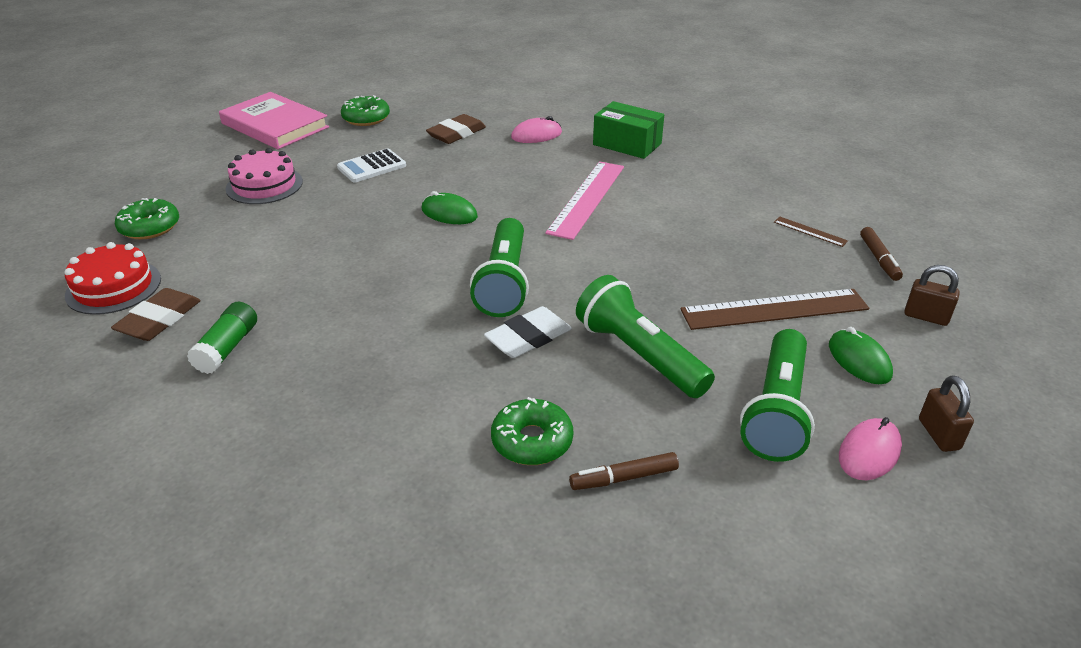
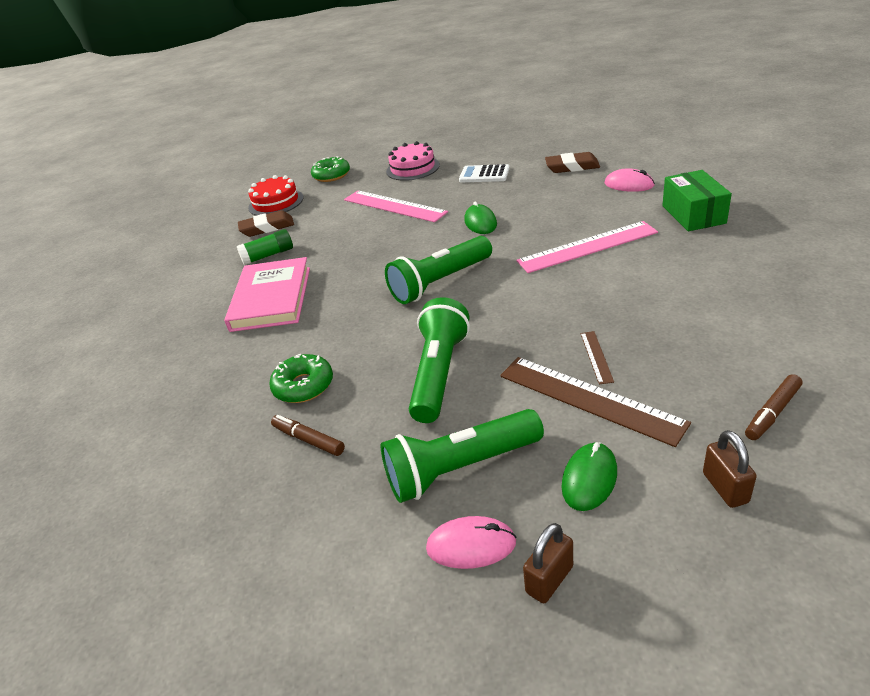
camera: 55 degrees right, 0 degrees up
pink book [219,92,329,149] -> pink book moved to [224,257,310,332]
green donut [341,95,390,126] -> none
white eraser [484,306,572,358] -> none
brown ruler [774,217,848,247] -> brown ruler moved to [580,331,614,384]
none -> pink ruler [344,191,448,222]

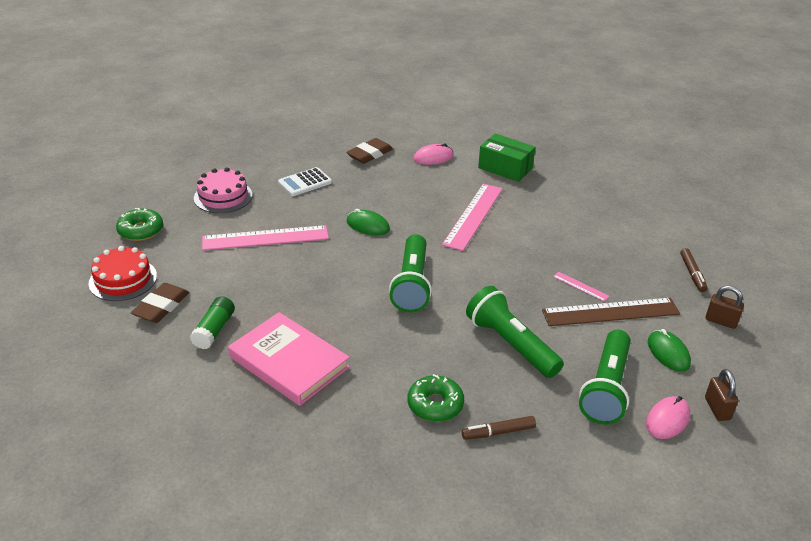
camera: 55 degrees left, 0 degrees up
brown ruler [580,331,614,384] -> pink ruler [553,271,609,302]

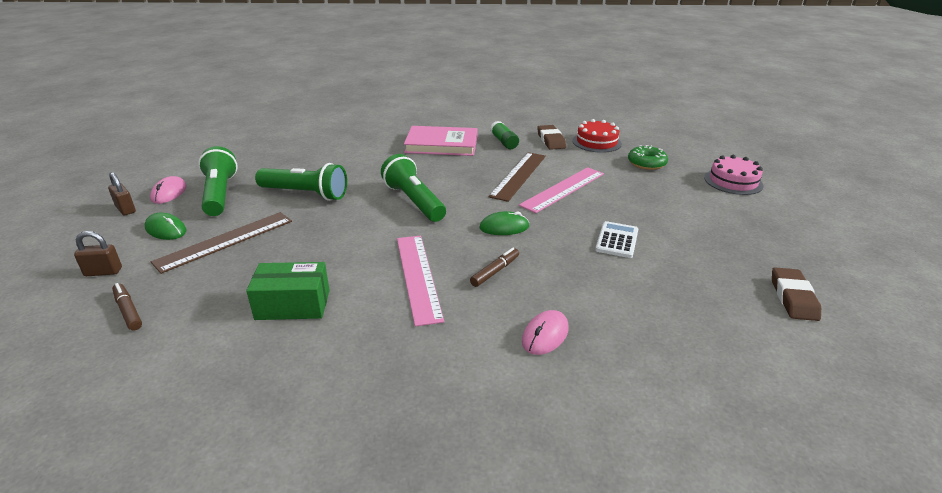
camera: 145 degrees right, 5 degrees down
pink cake [194,167,253,213] -> pink cake moved to [704,155,764,195]
brown eraser [346,138,393,164] -> brown eraser moved to [772,268,821,321]
green donut [408,374,464,422] -> none
brown marker [462,416,536,440] -> brown marker moved to [470,248,519,287]
green box [478,134,535,182] -> green box moved to [246,262,330,320]
pink ruler [553,271,609,302] -> none
none -> brown ruler [488,152,546,202]

